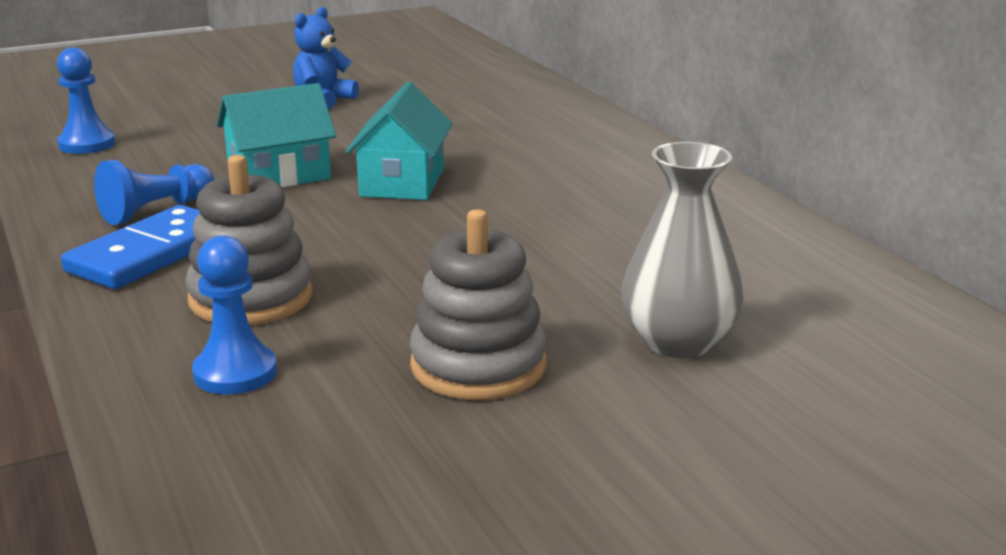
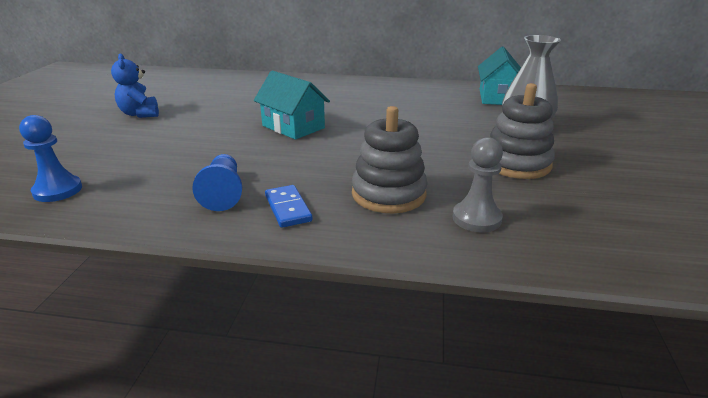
camera: 55 degrees left, 5 degrees up
blue domino [61,205,200,289] -> blue domino [265,185,312,228], size x0.60
blue pawn [192,235,277,395] -> grey pawn [452,137,503,232]
turquoise house [217,83,336,187] -> turquoise house moved to [478,47,521,105]

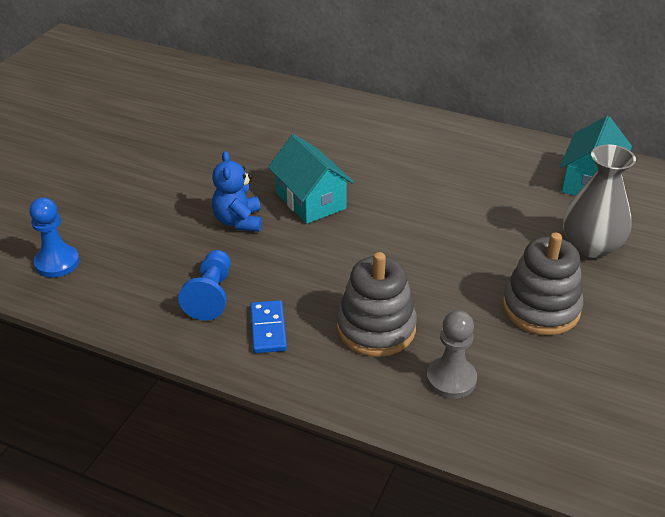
camera: 15 degrees right, 10 degrees up
blue teddy bear [111,54,159,118] -> blue teddy bear moved to [212,151,262,232]

